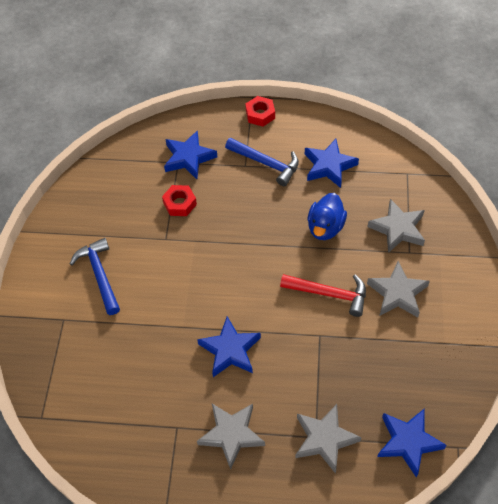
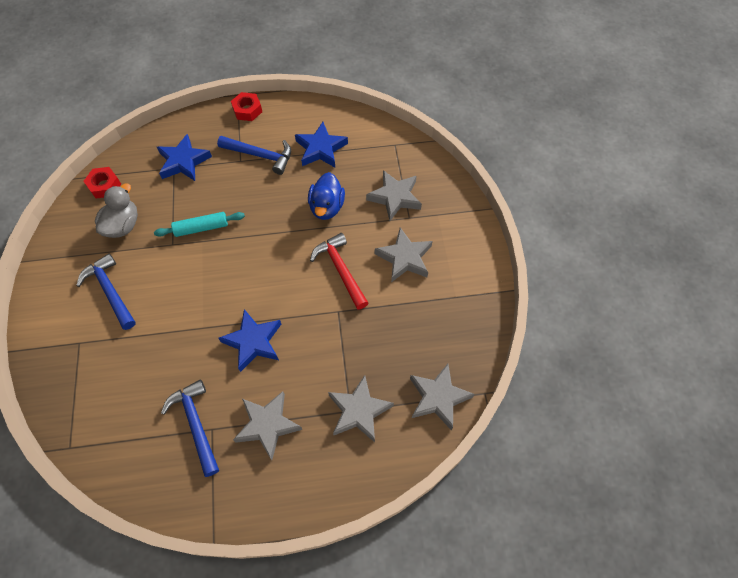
camera: 15 degrees left, 5 degrees up
red nut [162,185,197,216] -> red nut moved to [84,167,121,199]
red hammer [280,274,366,317] -> red hammer turned 120 degrees counterclockwise [310,233,368,310]
blue star [377,408,447,477] -> grey star [410,364,475,431]
none -> grey duck [95,184,138,238]
none -> turquoise rolling pin [154,212,245,237]
none -> blue hammer [161,380,219,477]

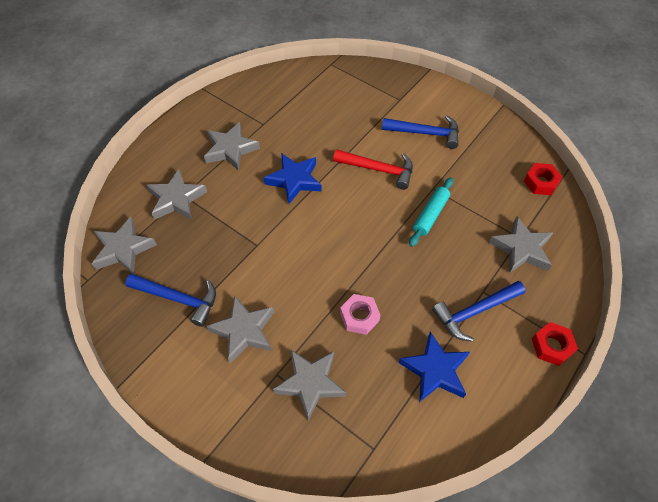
camera: 135 degrees right, 5 degrees down
grey duck [95,184,138,238] -> none
blue star [157,134,212,181] -> grey star [489,216,553,273]
blue hammer [161,380,219,477] -> blue hammer moved to [125,274,216,327]
blue duck [308,172,345,220] -> pink nut [340,294,380,335]
red hammer [310,233,368,310] -> red hammer moved to [333,149,413,190]

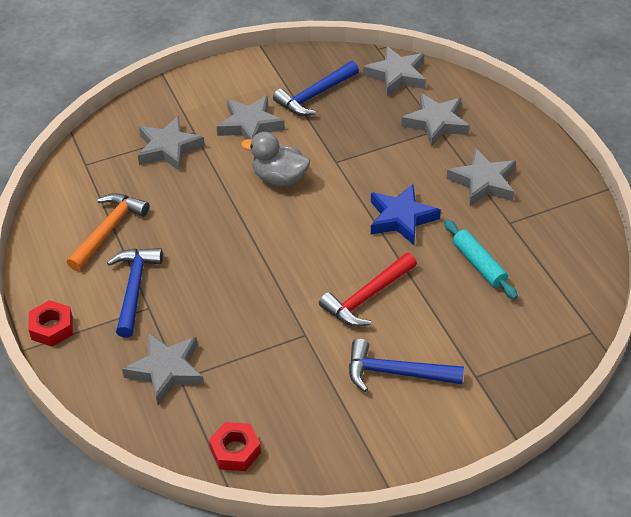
camera: 120 degrees right, 10 degrees down
pink nut [340,294,380,335] -> none
blue hammer [382,115,459,149] -> blue hammer turned 60 degrees clockwise [349,339,464,392]
blue star [399,331,470,402] -> orange hammer [67,193,149,271]
turquoise rolling pin [409,177,453,247] -> turquoise rolling pin moved to [444,220,518,299]
none -> grey duck [241,132,310,186]

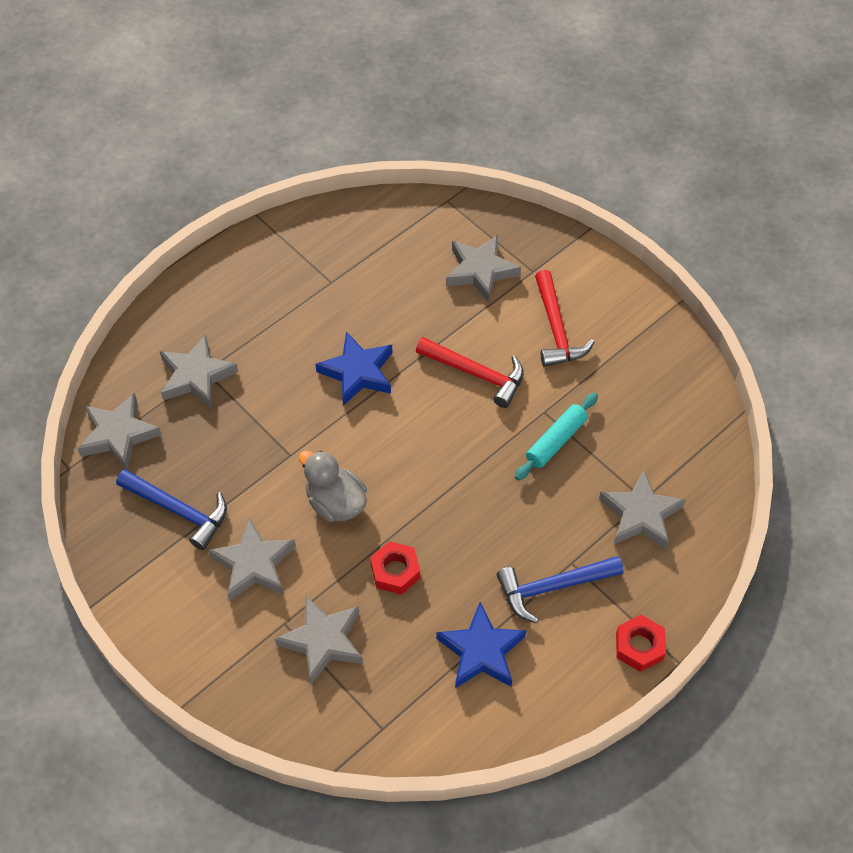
camera: 110 degrees left, 10 degrees up
orange hammer [67,193,149,271] -> blue star [436,602,526,688]
red nut [209,422,261,471] -> red nut moved to [370,541,420,595]
grey duck [241,132,310,186] -> grey duck turned 135 degrees clockwise [299,450,367,522]
blue hammer [349,339,464,392] -> red hammer [535,270,595,367]
turquoise rolling pin [444,220,518,299] -> turquoise rolling pin moved to [515,393,598,480]
grey star [446,148,516,206] -> grey star moved to [446,235,521,303]

